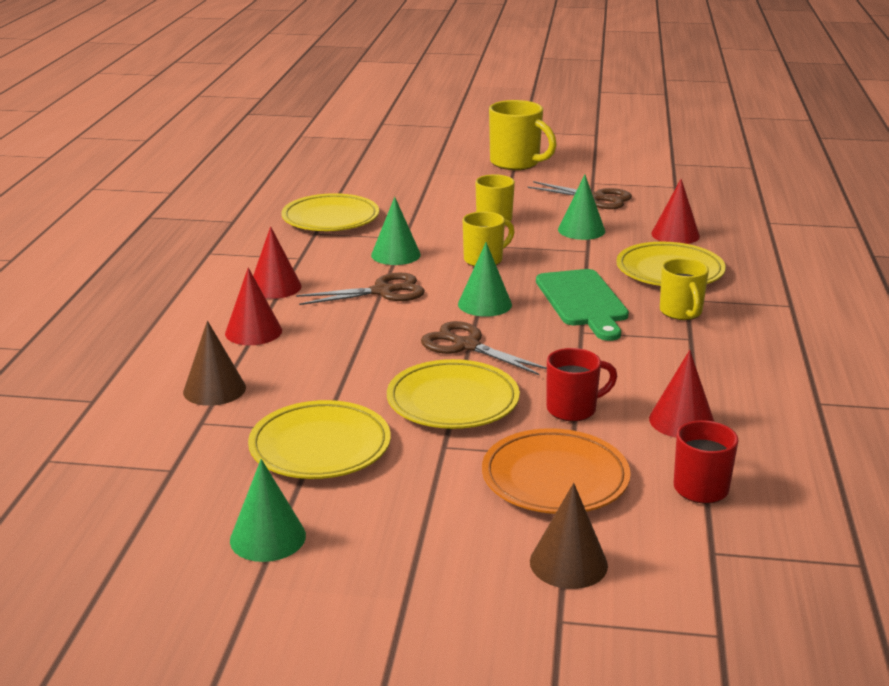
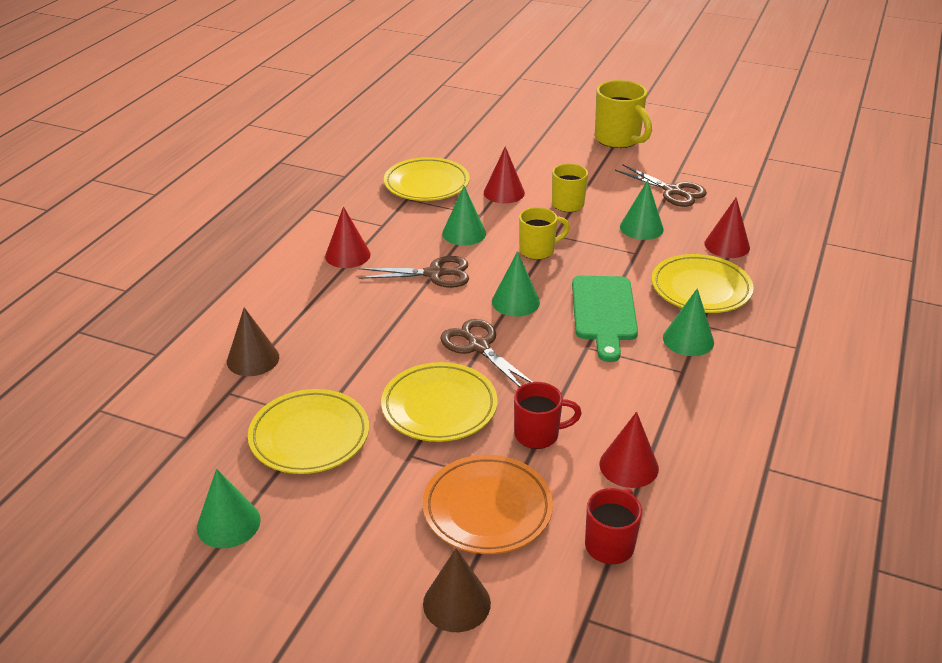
camera: 15 degrees right, 10 degrees up
red cone [225,268,282,345] -> red cone moved to [484,146,525,203]
yellow mug [660,258,709,320] -> green cone [663,288,714,356]

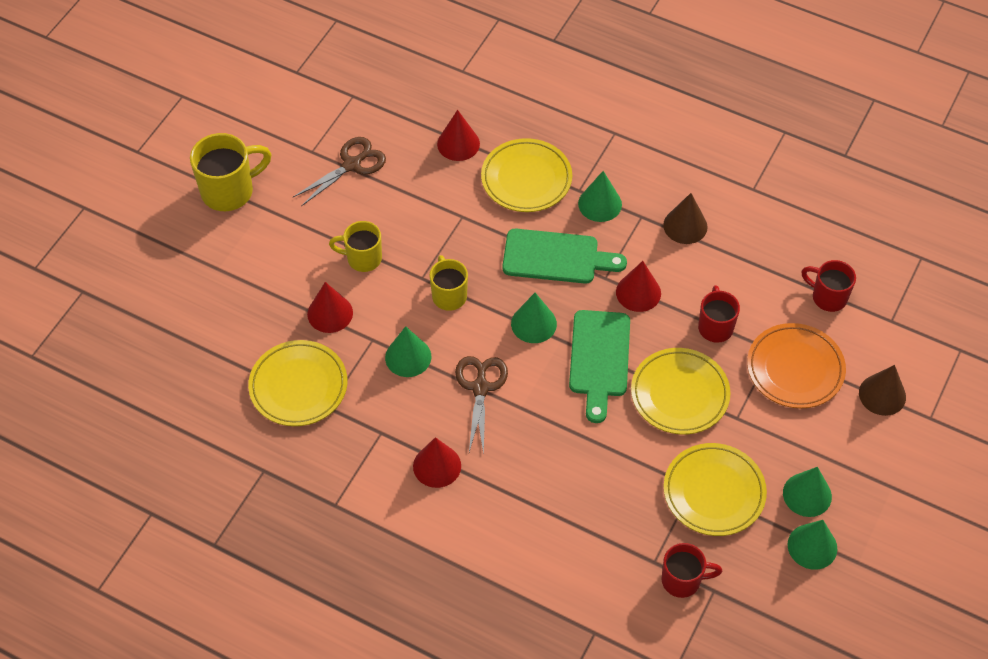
camera: 85 degrees left, 20 degrees up
brown cone [227,307,279,376] -> brown cone moved to [663,193,708,244]
brown scissors [440,319,532,387] -> green cutting board [569,310,630,423]
red cone [599,412,659,488] -> red cone moved to [616,261,661,312]
green cone [620,180,664,240] -> green cone moved to [783,467,832,517]
none -> red mug [662,543,722,598]

